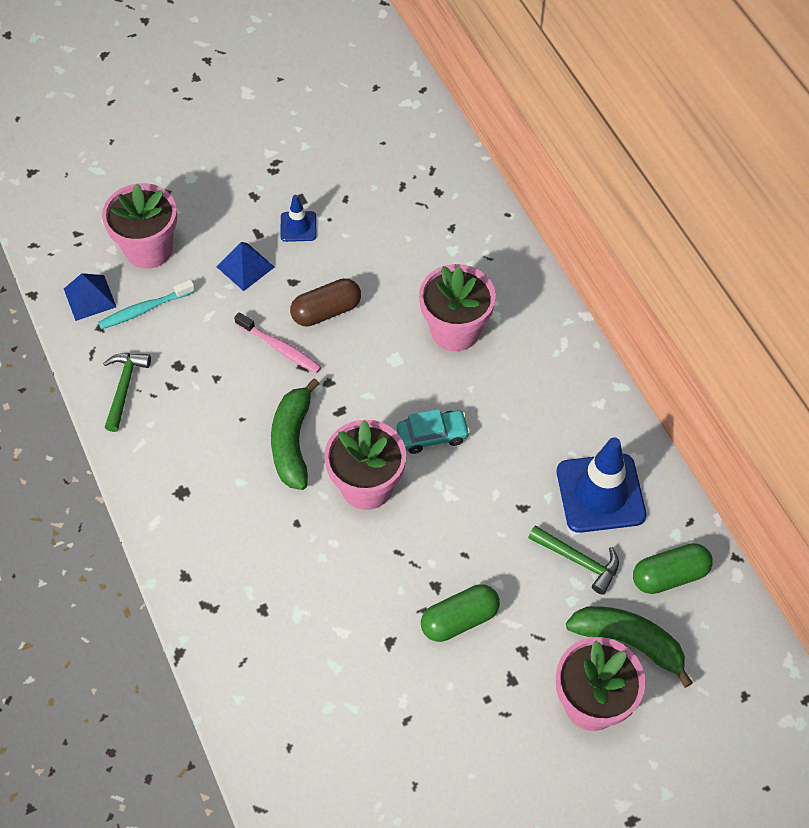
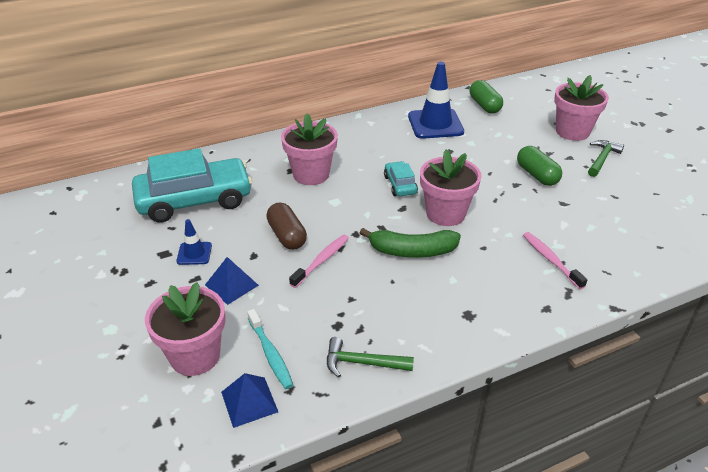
camera: 90 degrees left, 20 degrees down
green hammer [528,525,619,595] -> green hammer moved to [588,140,624,177]
green banana [566,606,693,688] -> none
none -> turquoise car [132,148,252,223]
none -> pink toothbrush [523,232,587,289]

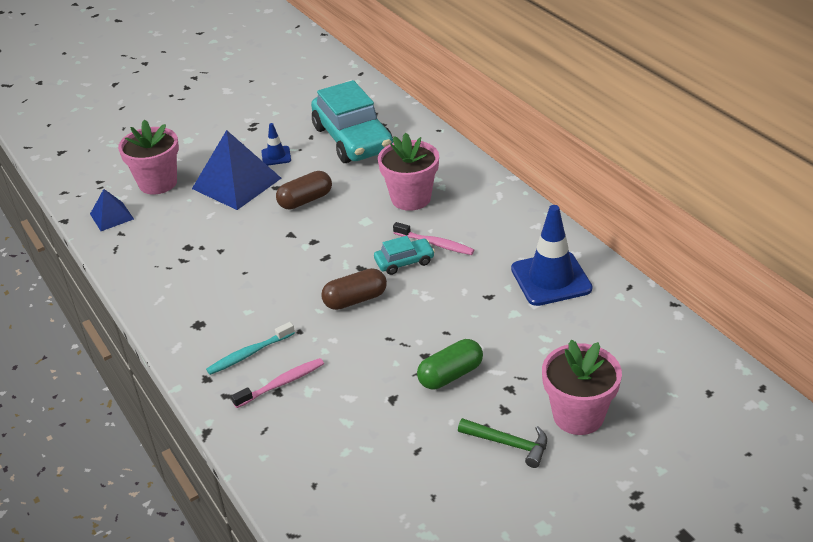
camera: 85 degrees right, 0 degrees up
blue pyramid [205,257,259,305] -> blue pyramid [192,130,281,210], size x1.90
turquoise toothbrush [247,309,293,389] -> turquoise toothbrush moved to [206,322,295,375]
pink toothbrush [289,235,349,288] -> pink toothbrush moved to [393,222,474,255]
green hammer [327,337,414,378] -> none
green banana [360,228,461,258] -> none
pink flower pot [420,149,482,226] -> brown capsule [321,268,387,310]
green capsule [470,80,503,113] -> none

